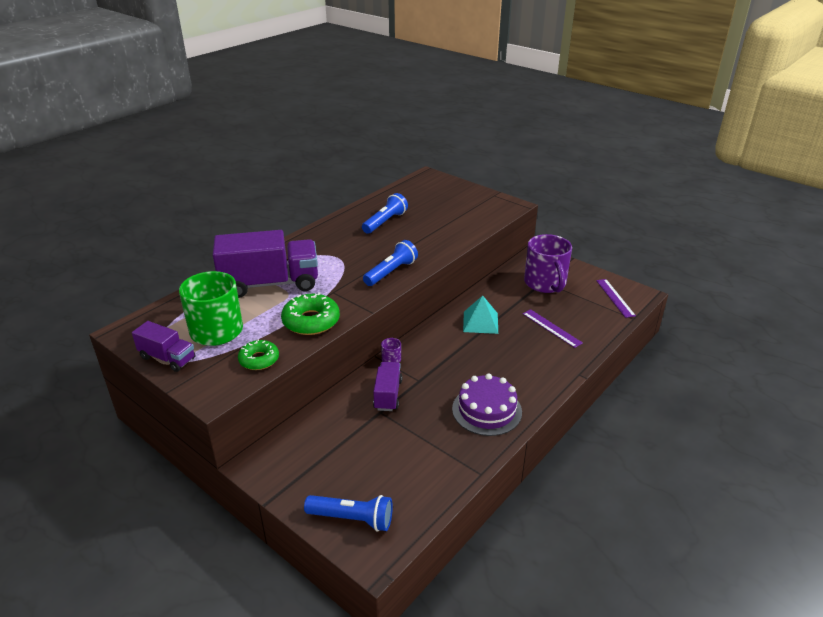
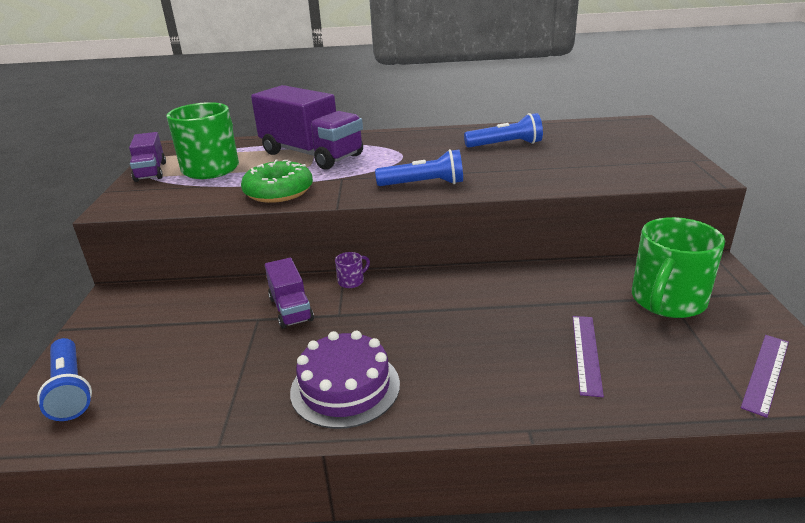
camera: 50 degrees right, 5 degrees down
green donut [238,339,279,370] -> none
purple truck [373,362,402,411] -> purple truck turned 105 degrees clockwise [265,258,314,329]
turquoise pyramid [463,296,498,334] -> none
purple mug [524,234,572,293] -> green mug [632,217,725,318]

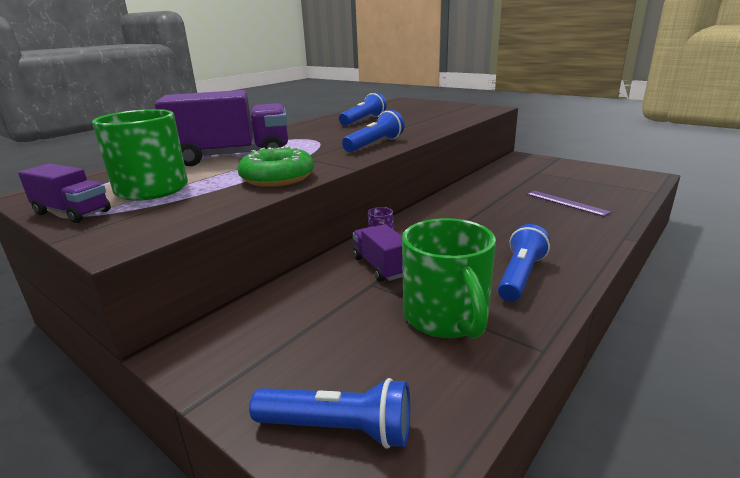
camera: 50 degrees left, 5 degrees down
purple truck [265,258,314,329] -> purple truck turned 135 degrees counterclockwise [353,224,403,282]
purple cake [290,330,400,429] -> blue flashlight [498,224,550,302]
green mug [632,217,725,318] -> green mug moved to [402,218,496,339]
purple ruler [741,335,789,418] -> none

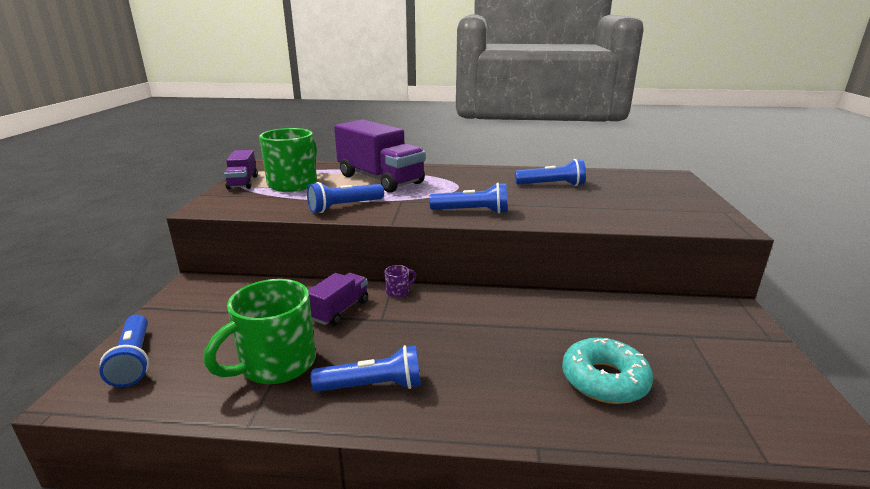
camera: 55 degrees right, 0 degrees up
green donut [237,146,314,187] -> blue flashlight [307,182,384,213]
purple ruler [527,191,611,217] -> turquoise donut [562,338,653,404]

